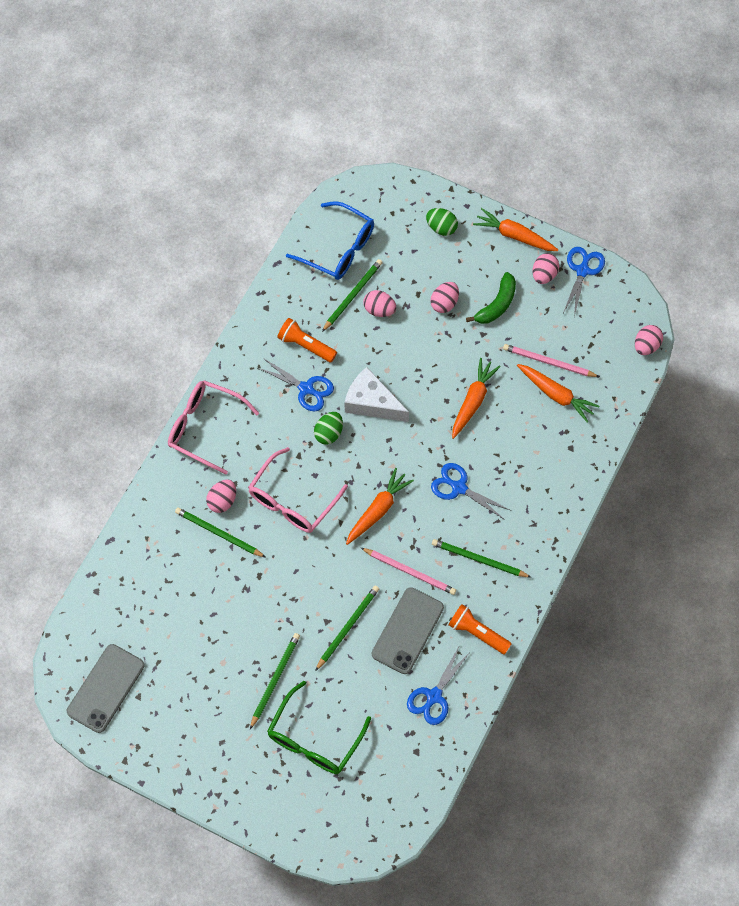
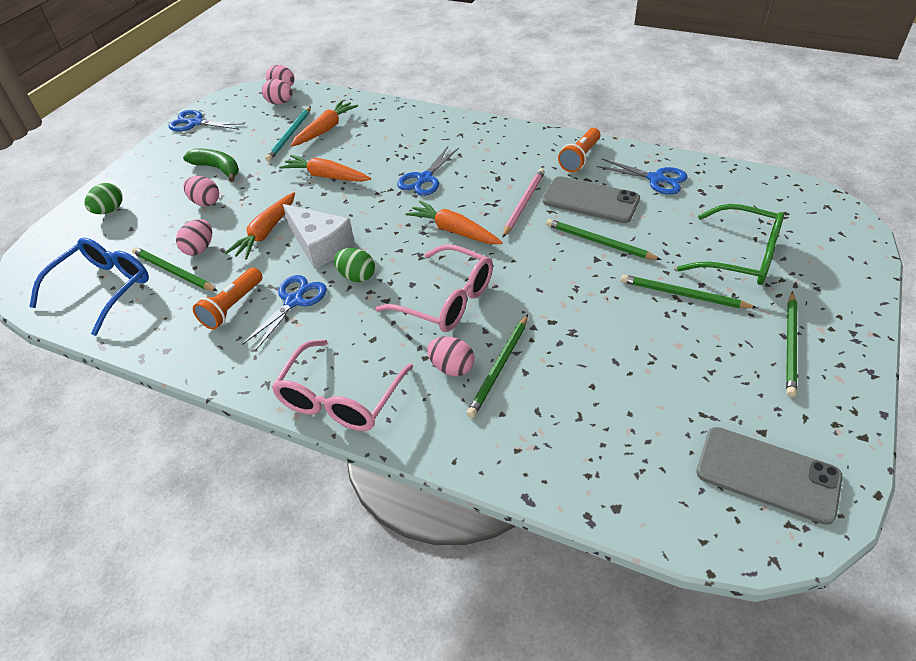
camera: 90 degrees left, 20 degrees down
white cheese [344,367,409,422] -> white cheese turned 75 degrees counterclockwise [283,204,354,269]
green pencil [432,539,532,578] -> green pencil moved to [786,291,797,397]
orange carrot [473,208,558,251] -> orange carrot moved to [225,192,295,260]
pink pencil [503,344,599,377] -> turquoise pencil [265,106,311,162]
pink egg [532,253,559,284] -> pink egg moved to [262,79,293,105]

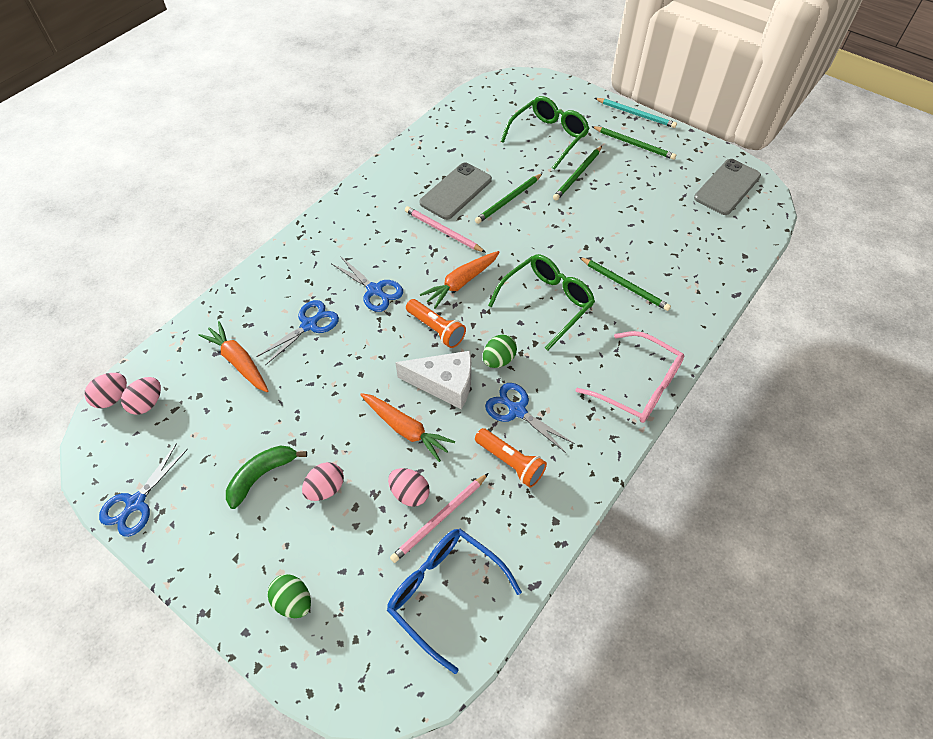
camera: 80 degrees left, 10 degrees up
green pencil [132,247,217,291] -> pink pencil [390,473,489,563]
turquoise pencil [265,106,311,162] -> turquoise pencil moved to [595,98,677,128]
orange carrot [279,155,371,182] -> none
white cheese [283,204,354,269] -> white cheese turned 45 degrees clockwise [395,351,471,409]
pink glasses [375,244,493,332] -> green glasses [488,254,595,351]
pink egg [427,337,474,376] -> none
orange flashlight [558,128,601,172] -> orange flashlight moved to [406,299,466,348]
blue scissors [596,158,688,195] -> blue scissors moved to [256,300,339,365]

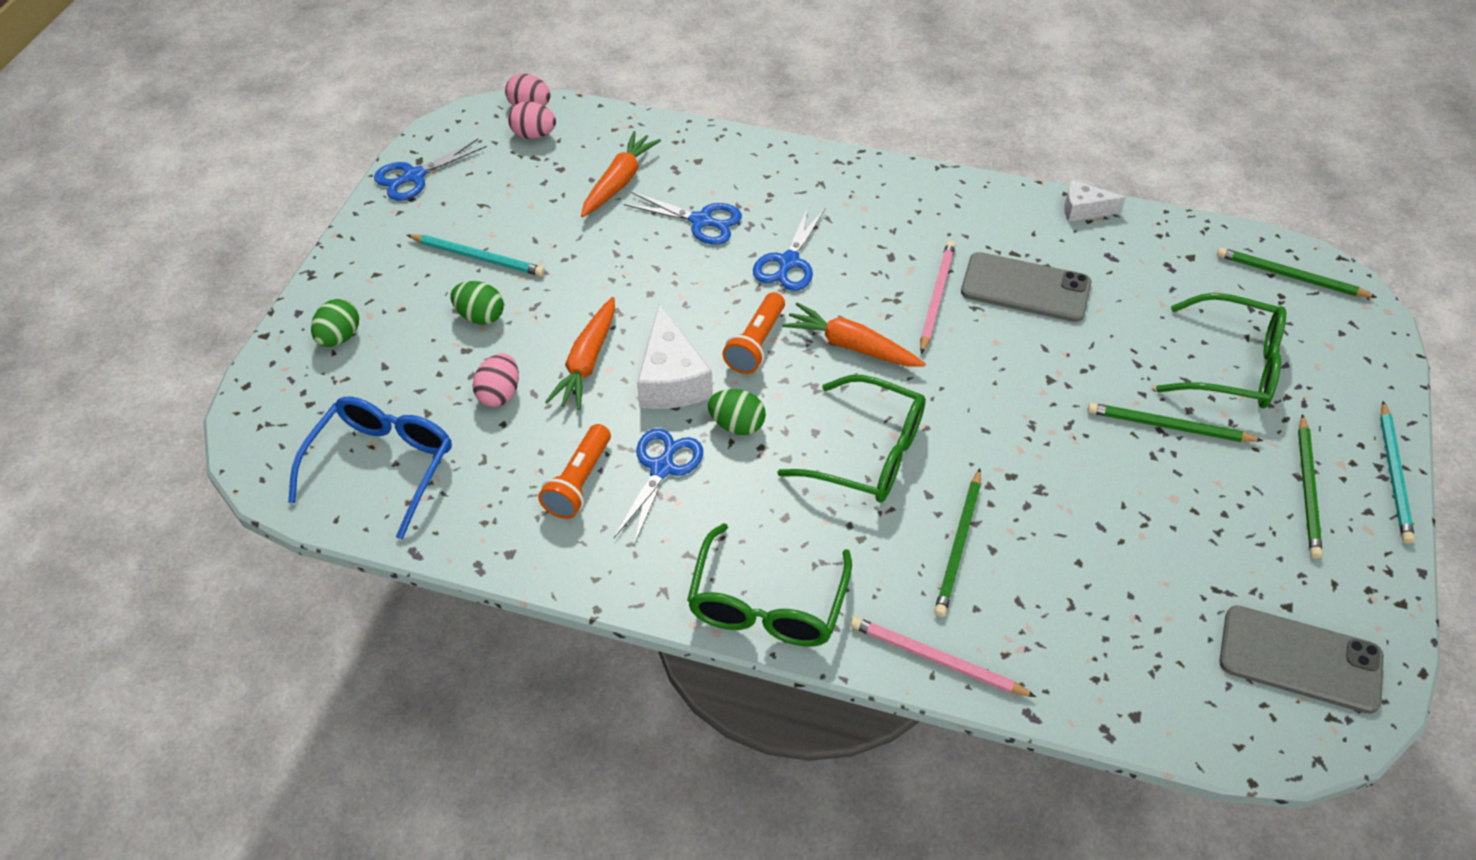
camera: 70 degrees right, 5 degrees down
blue scissors [99,443,188,537] -> blue scissors turned 45 degrees counterclockwise [374,139,487,201]
green banana [226,445,307,509] -> turquoise pencil [407,234,545,276]
pink egg [302,462,344,501] -> green egg [451,281,504,325]
pink pencil [390,473,489,563] -> pink pencil moved to [850,617,1036,697]
green pencil [475,173,543,224] -> green pencil moved to [1217,247,1377,298]
pink glasses [575,331,684,423] -> green glasses [687,523,852,647]
none -> white cheese [1064,180,1126,222]

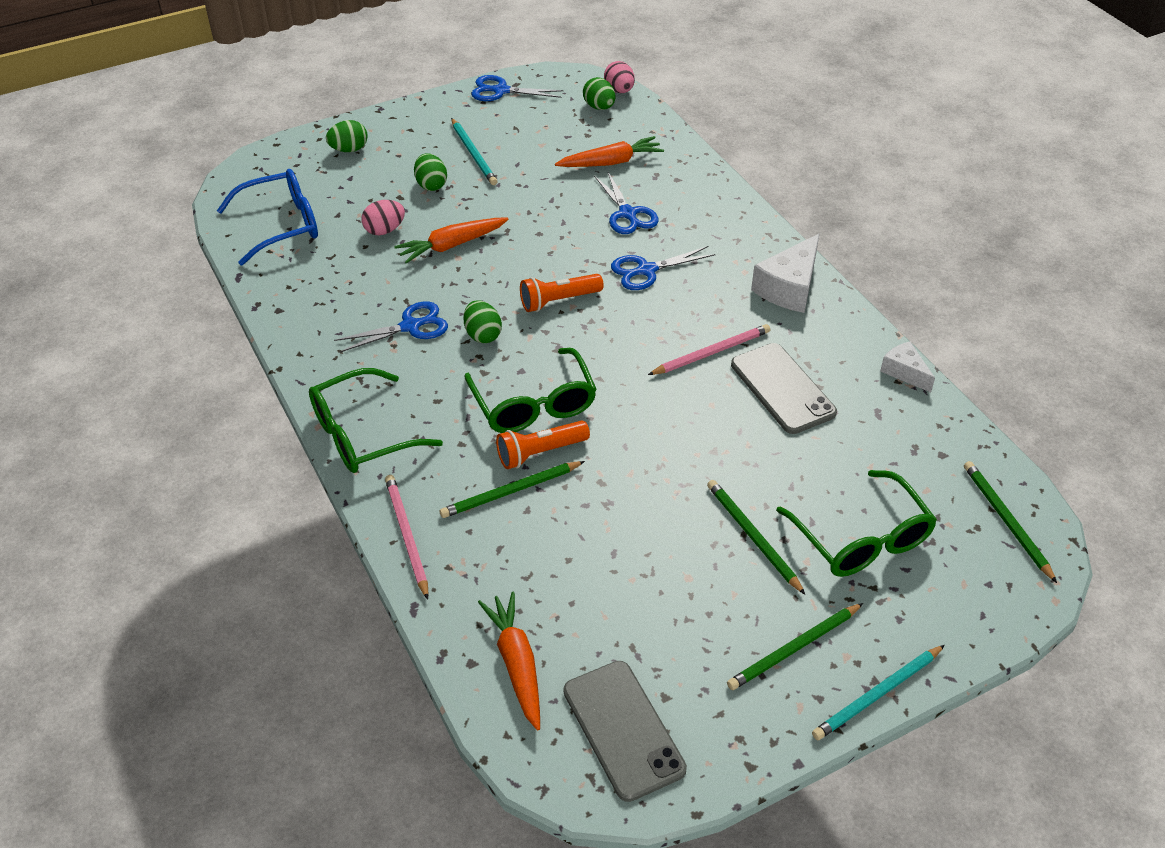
camera: 45 degrees right, 5 degrees down
pink egg [508,101,556,139] -> green egg [583,77,615,110]
orange flashlight [538,424,611,519] -> orange flashlight moved to [496,421,590,469]
white cheese [637,304,713,409] -> white cheese moved to [751,233,820,313]
orange carrot [782,303,926,366] -> orange carrot moved to [478,592,540,731]

